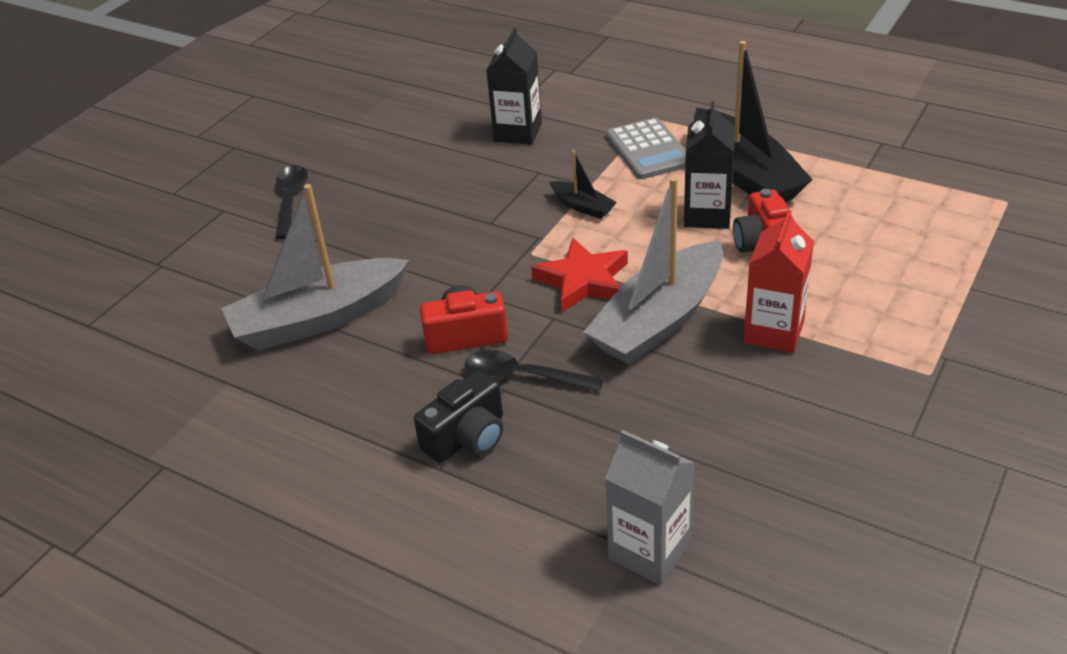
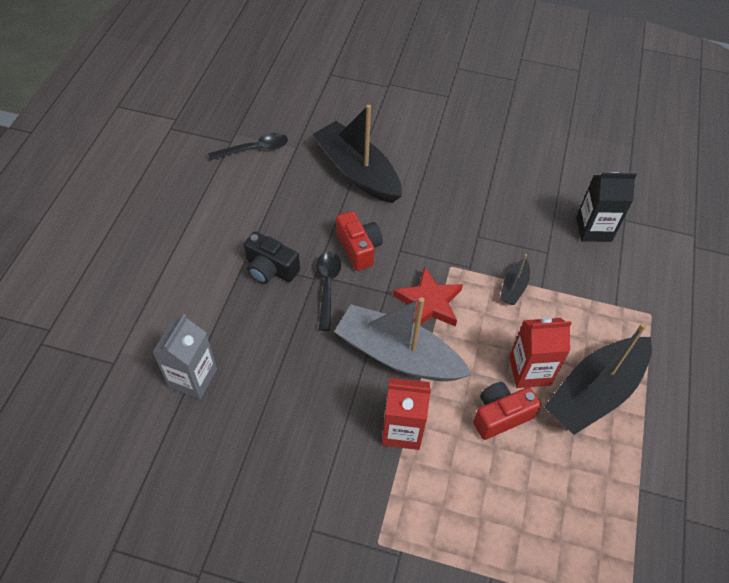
camera: 70 degrees right, 15 degrees up
grey boat [221,184,409,351] -> black boat [313,105,402,203]
black spoon [275,165,308,239] -> black spoon moved to [208,133,288,160]
grey calculator [606,118,686,179] -> none
black carton [684,101,735,229] -> red carton [509,317,572,388]

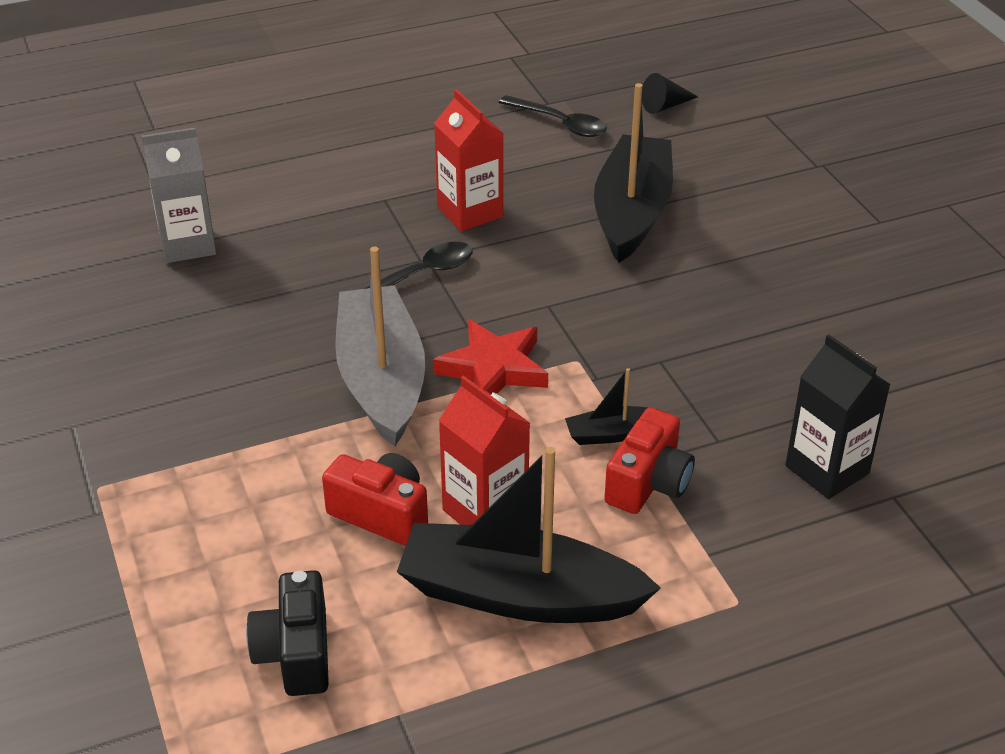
camera: 55 degrees right, 15 degrees down
black camera [244,231,300,284] -> black camera moved to [246,570,329,696]
red camera [336,211,383,271] -> red camera moved to [604,407,695,514]
red carton [382,377,431,450] -> red carton moved to [434,89,503,231]
none -> black cone [642,73,698,114]

